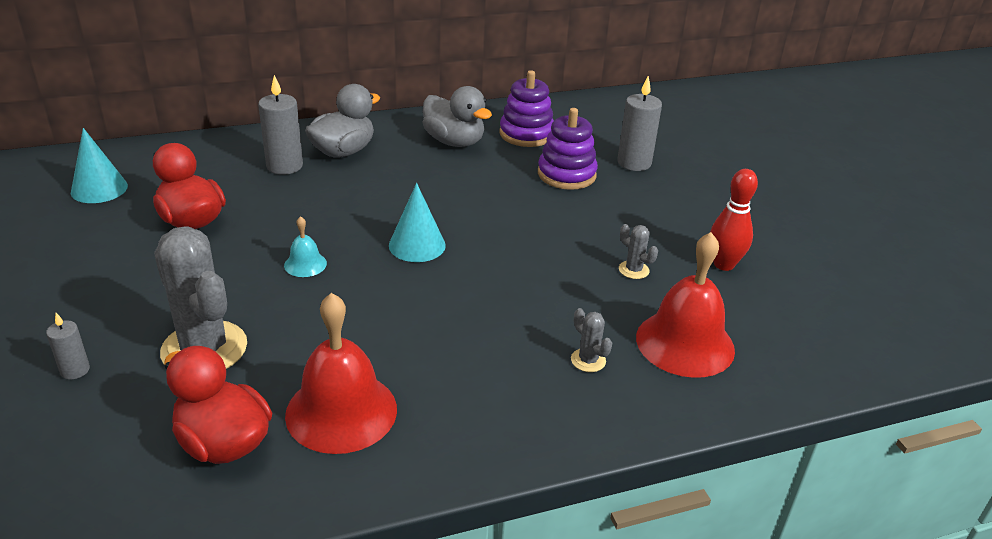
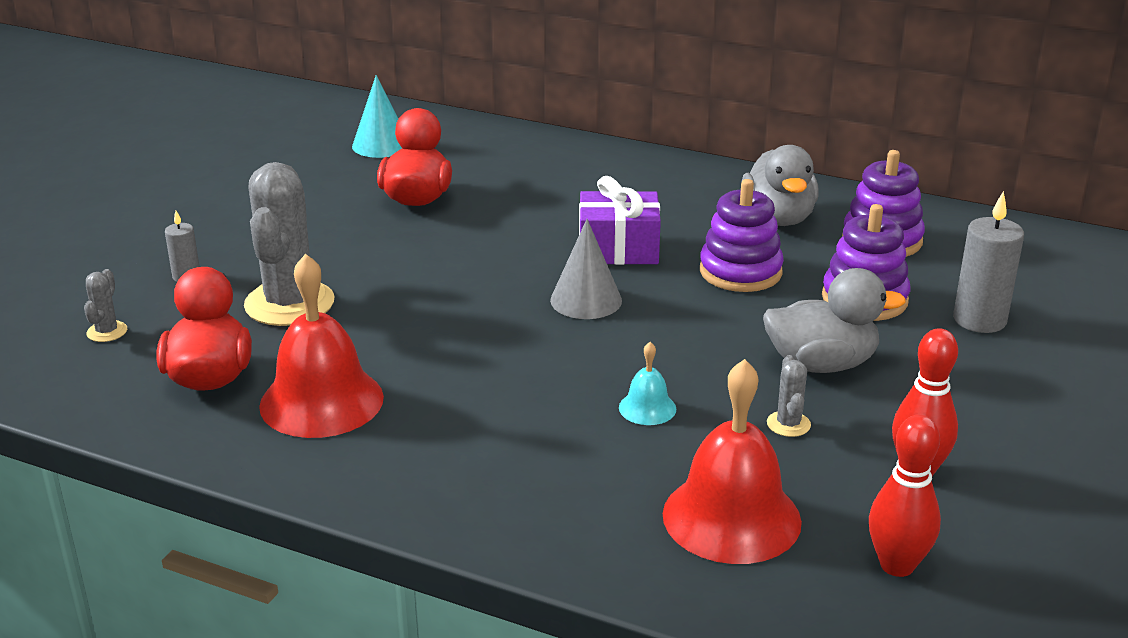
camera: 45 degrees right, 5 degrees down
grey candle [258,75,303,175] -> none
turquoise bell [284,216,327,277] -> turquoise bell moved to [619,342,676,425]
grey duck [305,84,380,157] -> grey duck moved to [763,268,906,373]
turquoise cone [389,183,446,262] -> grey cone [550,219,622,319]
grey cactus [571,308,612,372] -> grey cactus moved to [84,269,127,342]
none -> purple gift [579,176,661,265]
none -> purple stacking toy [700,179,784,292]
none -> red bowling pin [869,415,941,577]

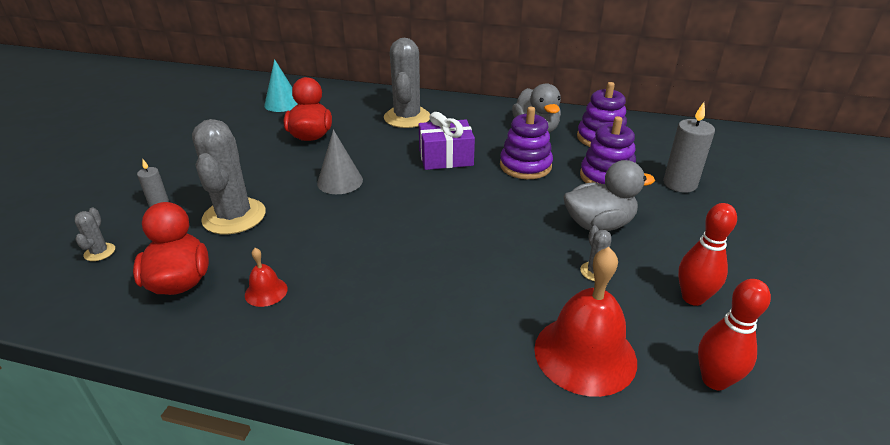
camera: 10 degrees left, 5 degrees up
red bell [259,254,384,438] -> red bell [245,248,288,307], size x0.47
grey cone [550,219,622,319] -> grey cone moved to [317,129,363,194]
turquoise bell [619,342,676,425] -> none
none -> grey cactus [384,38,430,128]

